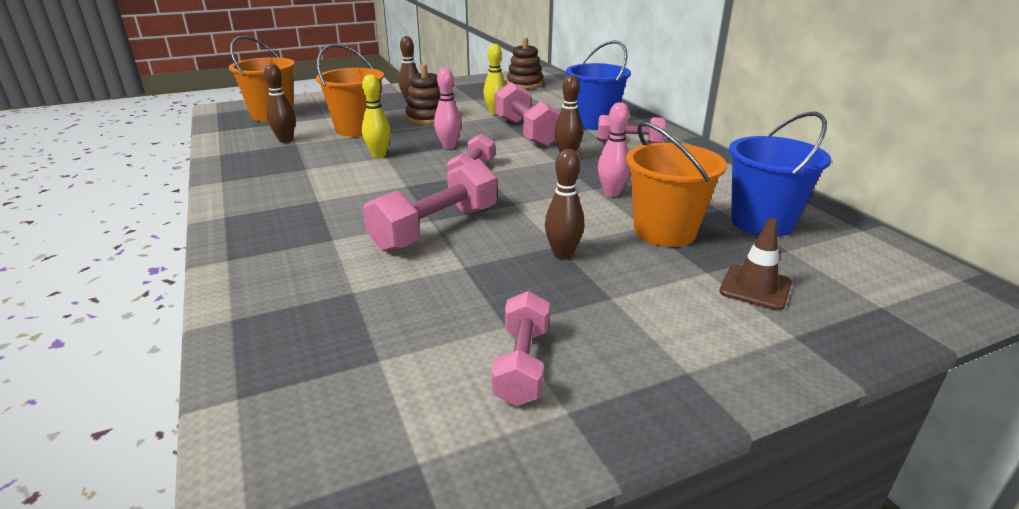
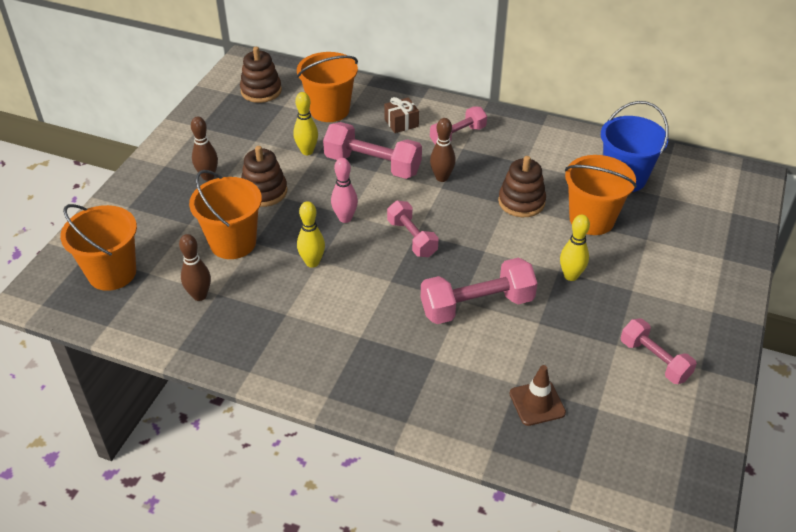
camera: 45 degrees left, 15 degrees up
pink dumbbell [363,159,497,252] -> pink dumbbell turned 75 degrees clockwise [421,258,538,324]
brown bowling pin [545,149,584,260] -> yellow bowling pin [560,215,590,281]
blue bucket [566,40,631,130] -> brown gift [384,97,419,133]
pink bowling pin [598,102,630,197] -> brown stacking toy [498,156,546,217]
brown traffic cone [719,218,792,310] -> brown traffic cone moved to [510,365,566,426]
none -> orange bucket [297,52,358,122]

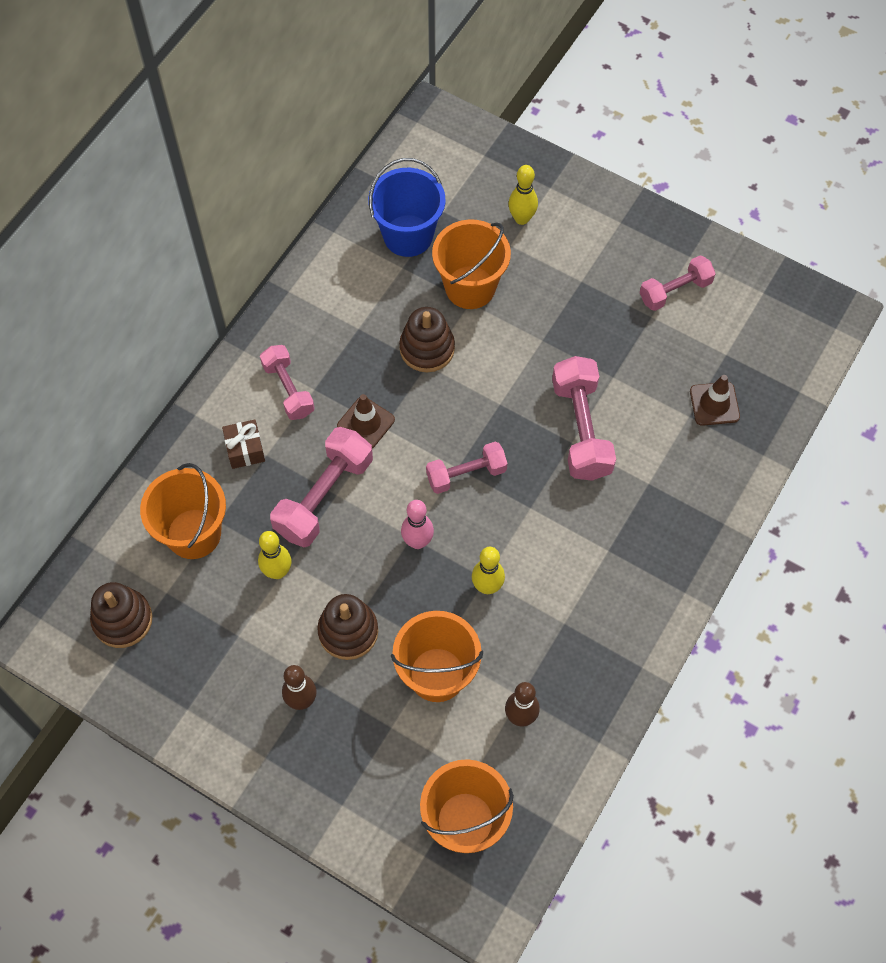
camera: 80 degrees left, 20 degrees up
brown bowling pin [430,118,456,182] -> brown traffic cone [337,394,395,448]
yellow bowling pin [560,215,590,281] -> yellow bowling pin moved to [508,165,538,225]

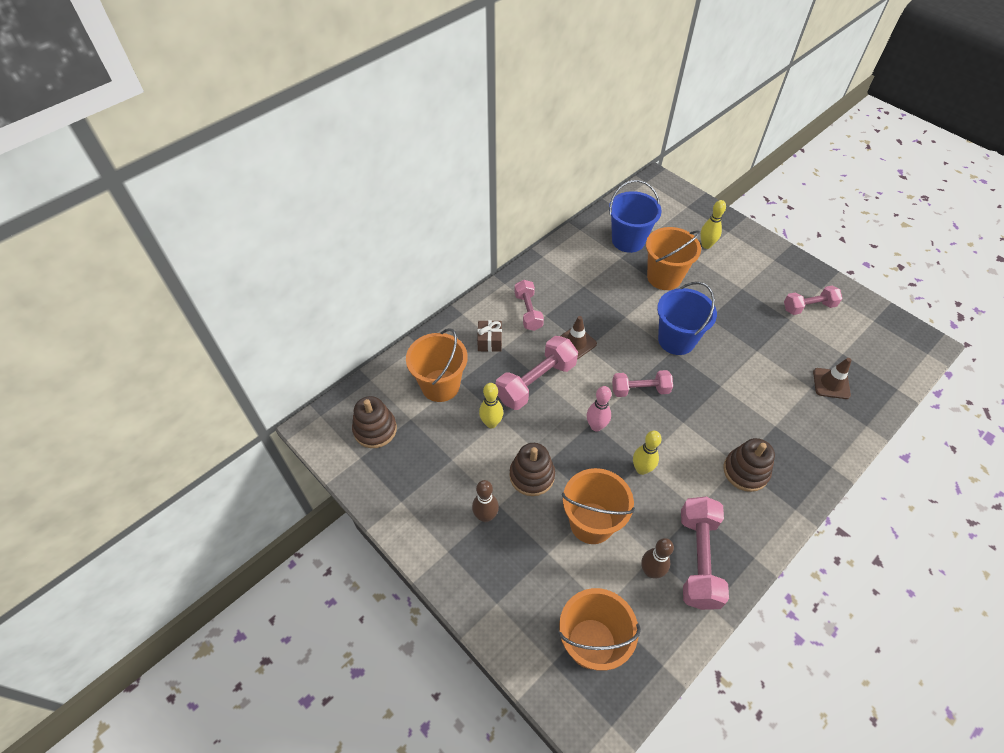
camera: 15 degrees right, 10 degrees down
brown stacking toy [399,307,455,372] -> brown stacking toy moved to [723,438,775,492]
pink dumbbell [552,356,616,481] -> pink dumbbell moved to [681,497,729,610]
none -> blue bucket [657,282,717,355]

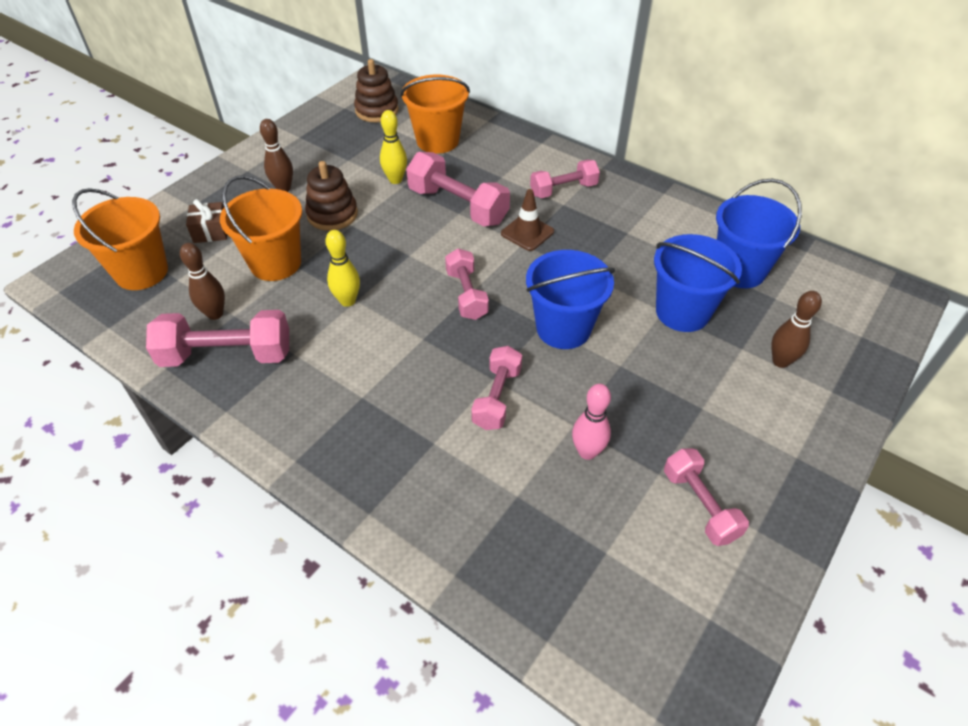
camera: 80 degrees right, 5 degrees down
brown gift [477,320,502,352] -> brown gift moved to [186,199,227,243]
pink bowling pin [587,386,611,432] -> pink bowling pin moved to [572,384,611,460]
orange bucket [646,227,701,290] -> blue bucket [654,234,742,332]
yellow bowling pin [700,200,726,249] -> brown bowling pin [771,291,822,368]
brown stacking toy [723,438,775,492] -> none
brown traffic cone [813,358,852,399] -> none
none -> pink dumbbell [471,346,522,430]

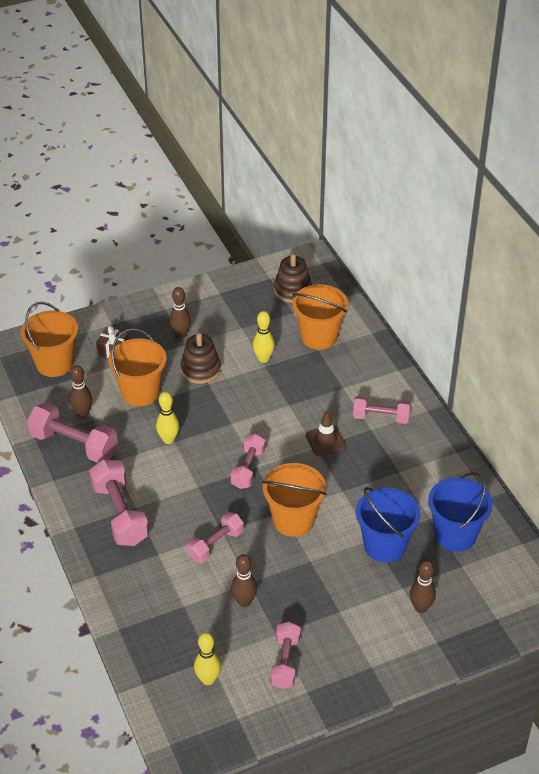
camera: 30 degrees right, 5 degrees down
pink dumbbell [406,152,510,226] -> pink dumbbell moved to [89,459,149,546]
blue bucket [526,250,615,349] -> orange bucket [262,463,327,537]
pink bowling pin [572,384,611,460] -> brown bowling pin [231,554,257,607]
none -> yellow bowling pin [194,632,221,685]

